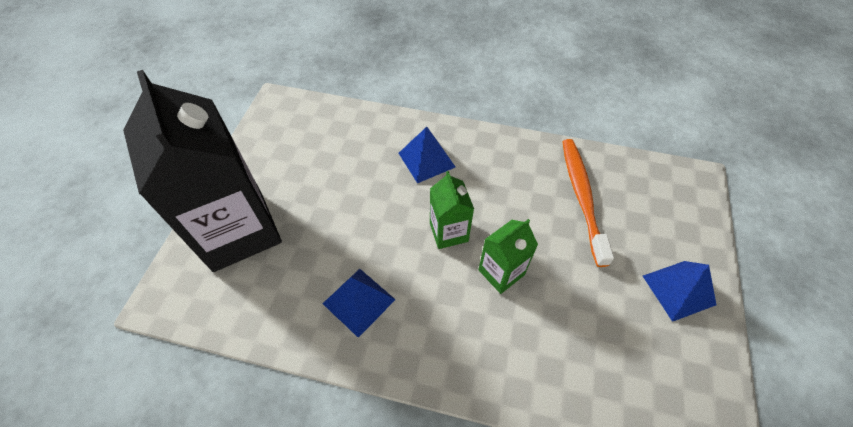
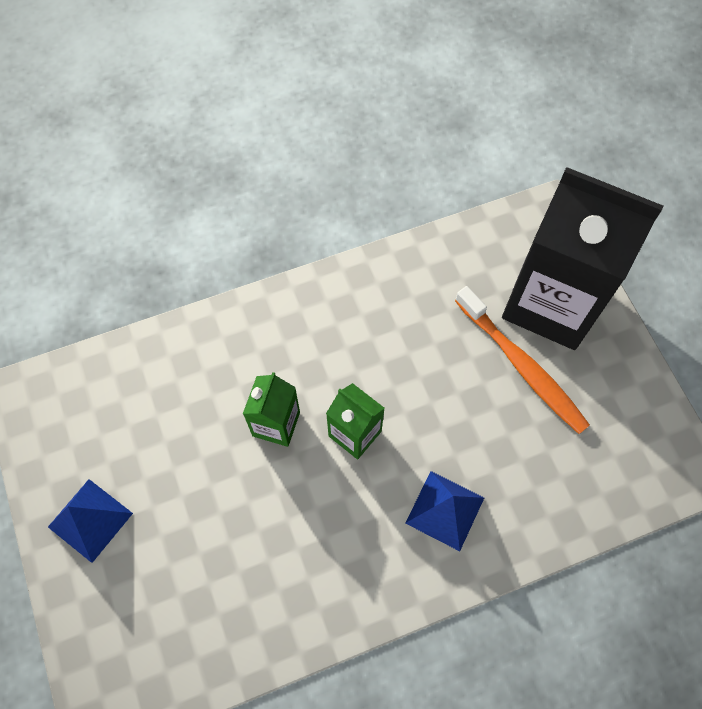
camera: 145 degrees right, 10 degrees up
blue pyramid [323,269,396,338] -> none
orange toothbrush [562,139,614,267] -> orange toothbrush moved to [455,286,590,434]

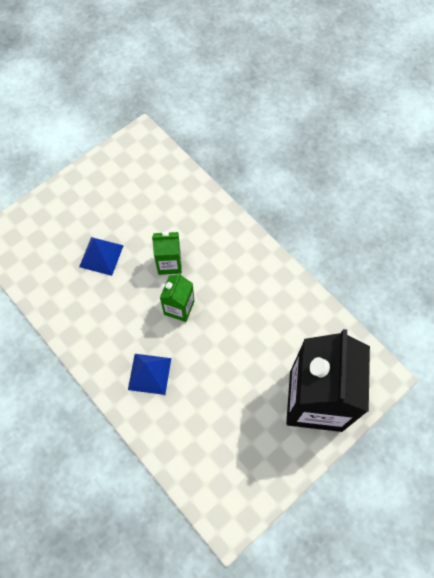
camera: 70 degrees right, 0 degrees up
blue pyramid [48,479,133,563] -> blue pyramid moved to [79,237,124,276]
orange toothbrush [455,286,590,434] -> none

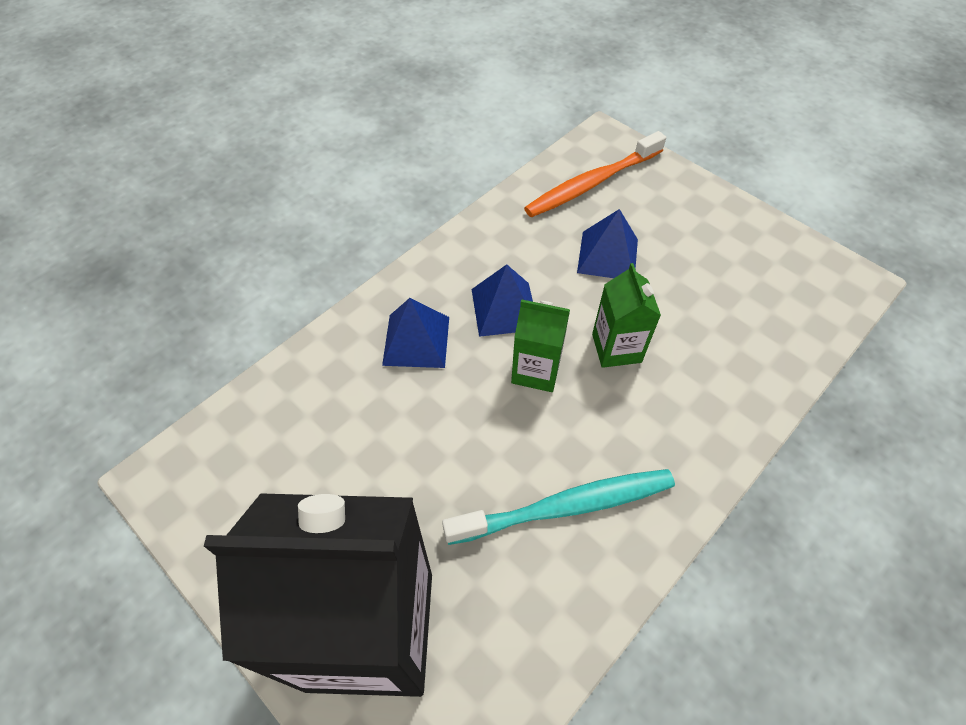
camera: 85 degrees right, 10 degrees down
none -> turquoise toothbrush [442,469,675,545]
none -> blue pyramid [471,264,533,337]
none -> orange toothbrush [524,131,666,217]

